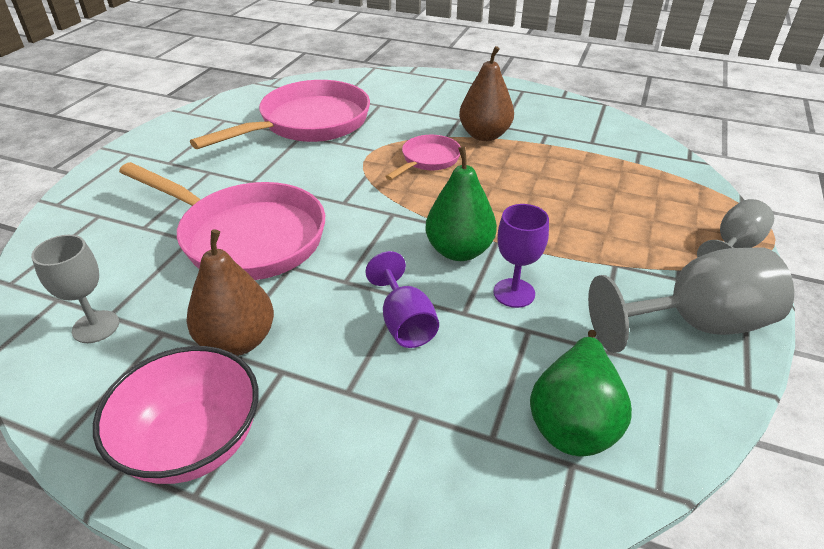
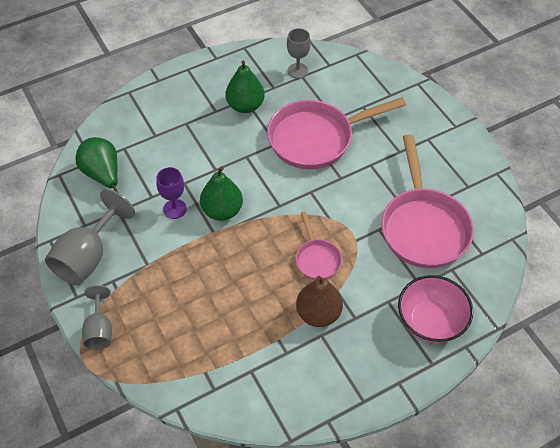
camera: 130 degrees right, 15 degrees up
pink bowl [93,346,259,484] -> pink bowl moved to [398,275,473,343]
brown pear [186,229,274,356] -> green pear [226,61,265,113]
purple goblet [365,251,439,348] -> none

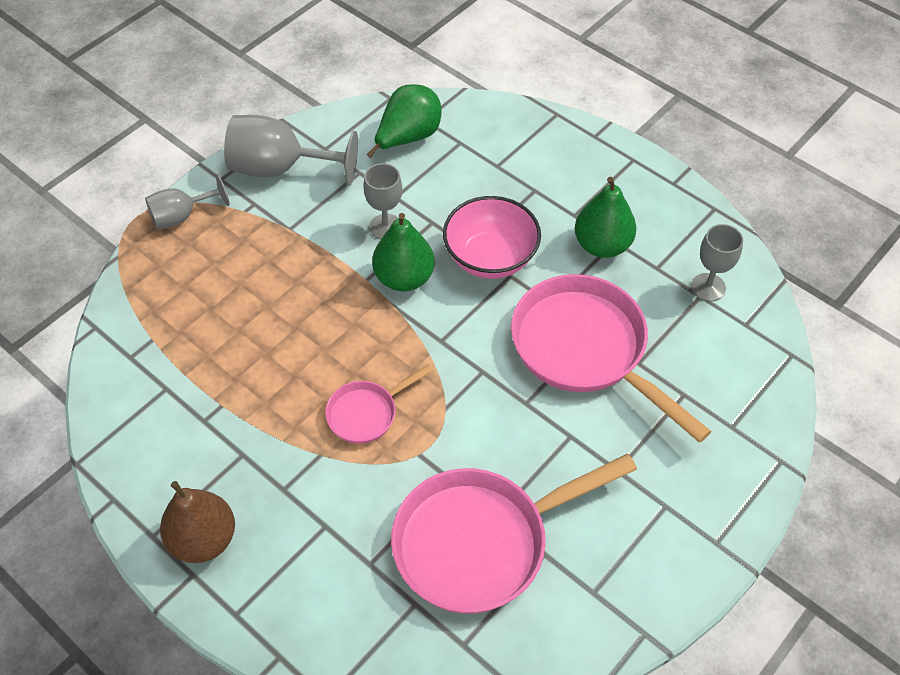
camera: 70 degrees right, 0 degrees up
purple goblet [156,167,187,219] -> grey goblet [363,163,402,239]
brown pear [296,276,343,327] -> brown pear moved to [160,481,235,563]
pink bowl [398,275,473,343] -> pink bowl moved to [443,196,541,279]

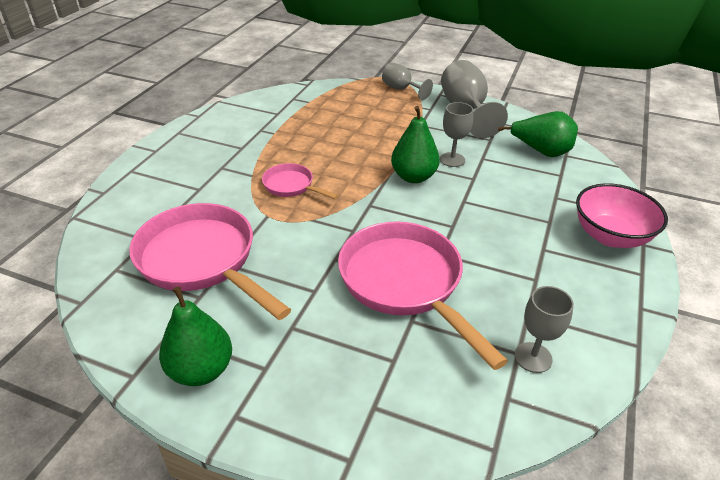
camera: 70 degrees right, 15 degrees down
brown pear [160,481,235,563] -> none
pink bowl [443,196,541,279] -> pink bowl moved to [576,183,668,248]
pink pan [511,274,712,443] -> pink pan turned 60 degrees counterclockwise [338,222,508,370]
green pear [575,177,637,258] -> green pear moved to [159,286,232,386]

